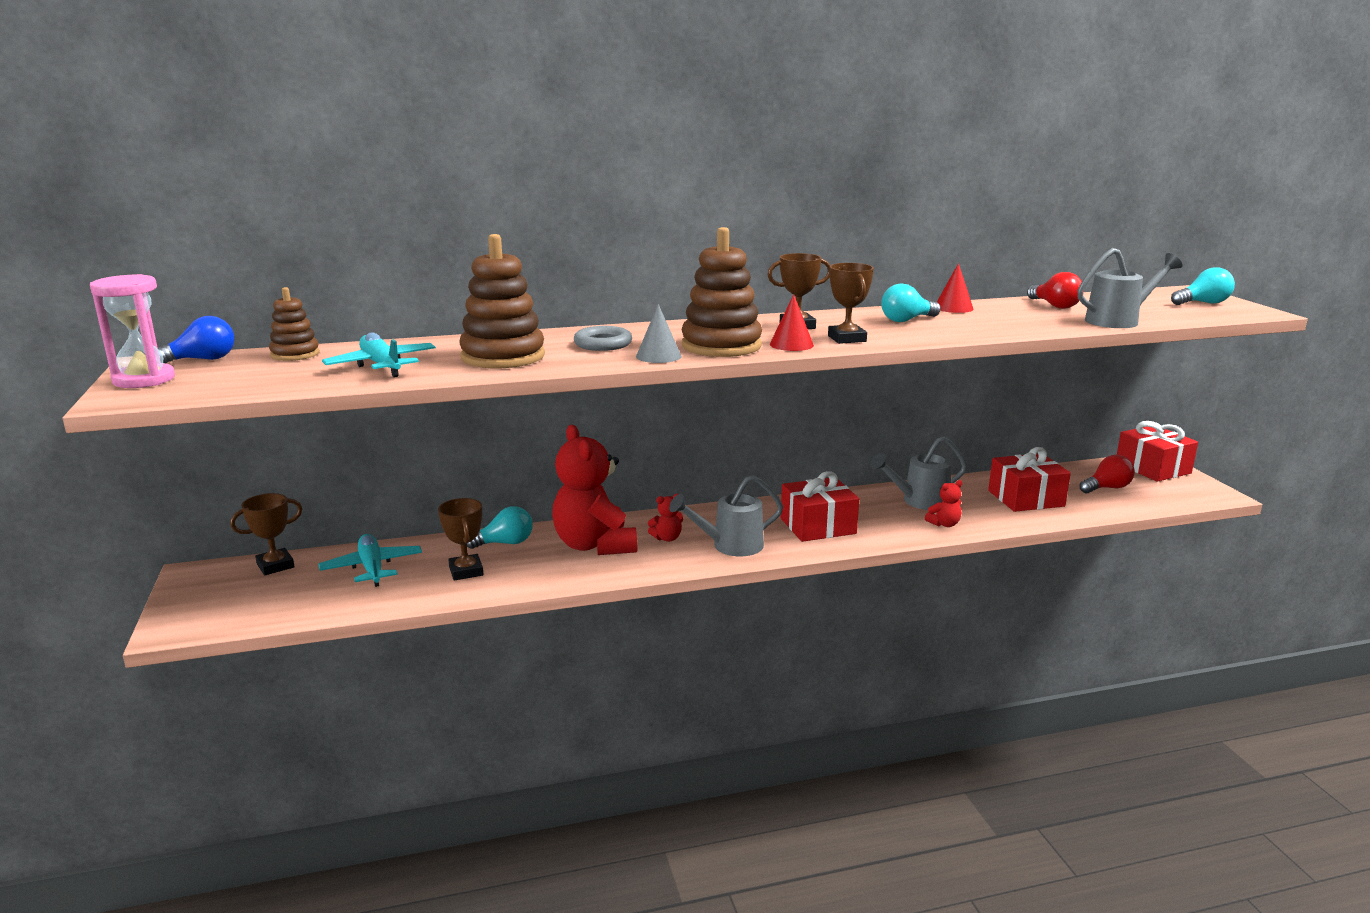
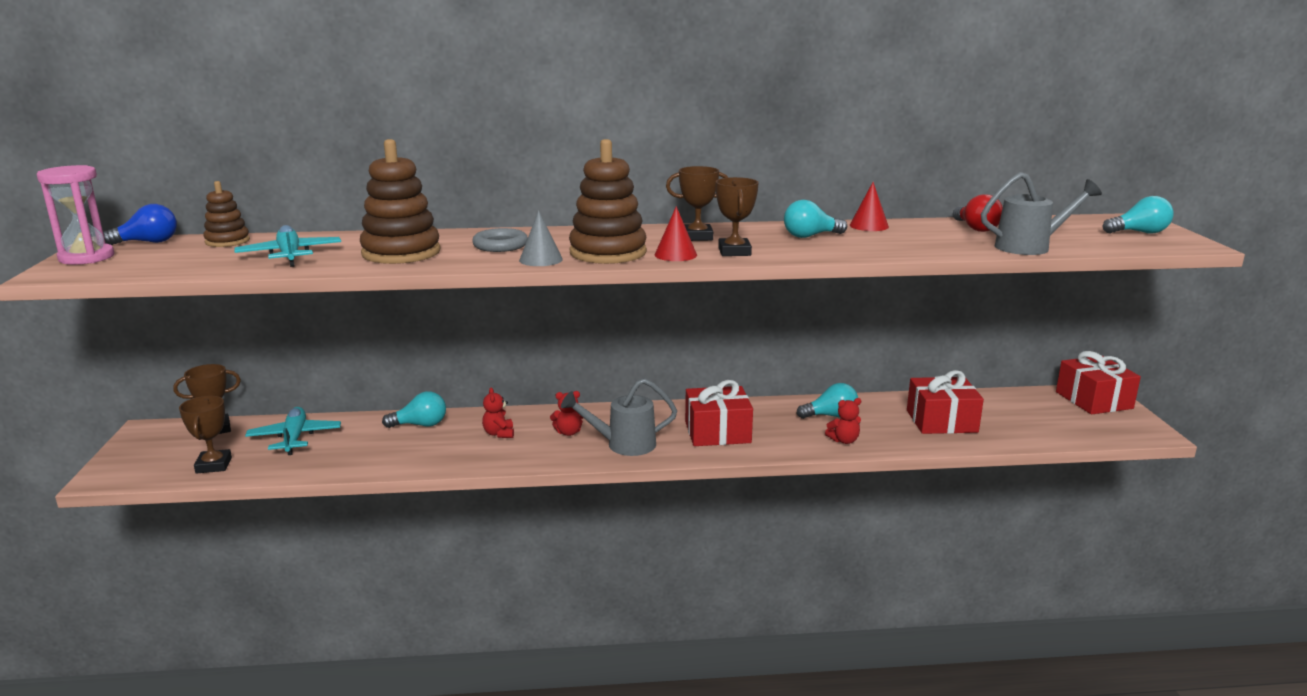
camera: 10 degrees right, 0 degrees up
brown trophy [438,498,483,580] -> brown trophy moved to [179,396,232,474]
red teddy bear [552,425,637,555] -> red teddy bear [482,387,514,438], size x0.41
grey watering can [870,436,967,510] -> turquoise light bulb [797,383,858,419]
red light bulb [1079,455,1135,494] -> none

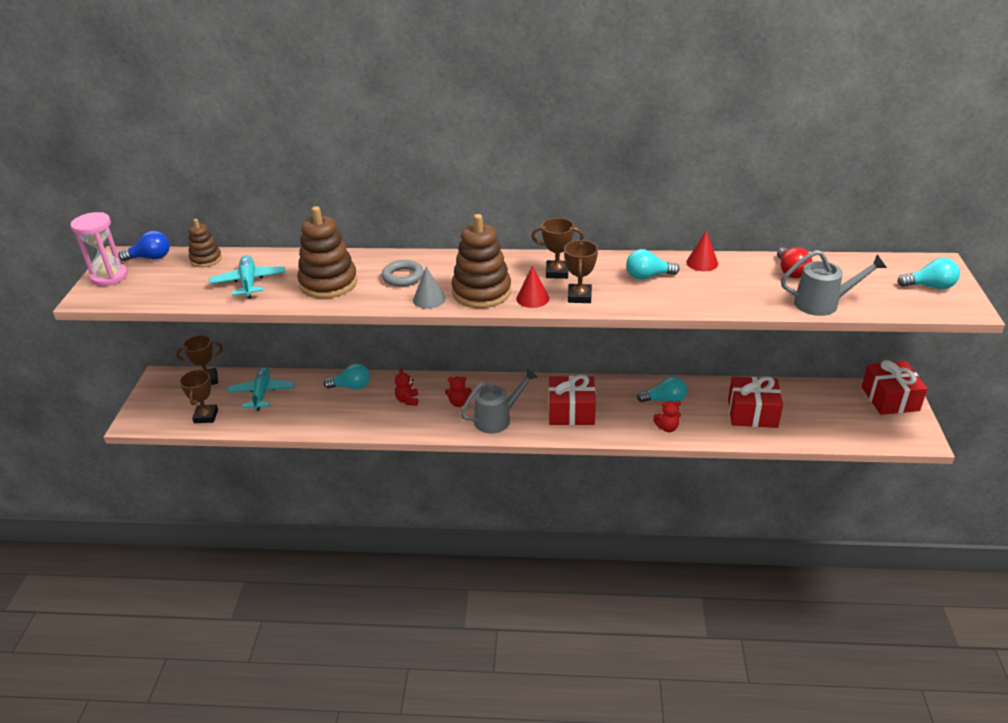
camera: 10 degrees right, 15 degrees up
grey watering can [561,378,677,456] -> grey watering can turned 150 degrees clockwise [460,368,538,434]

